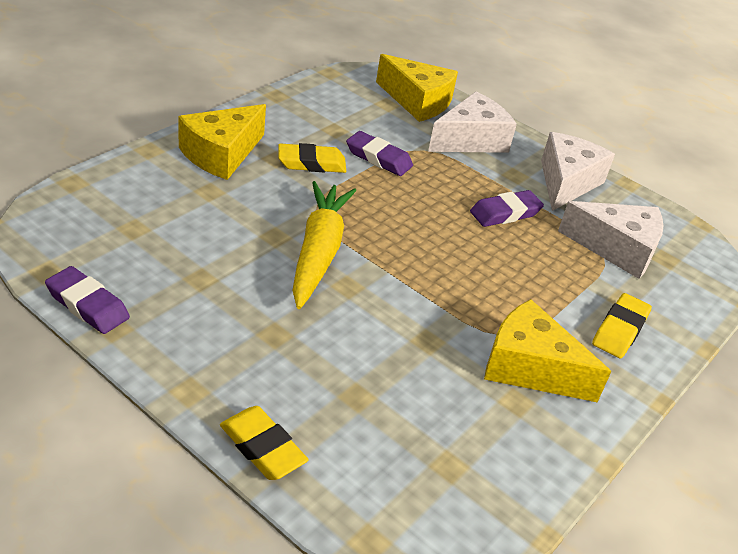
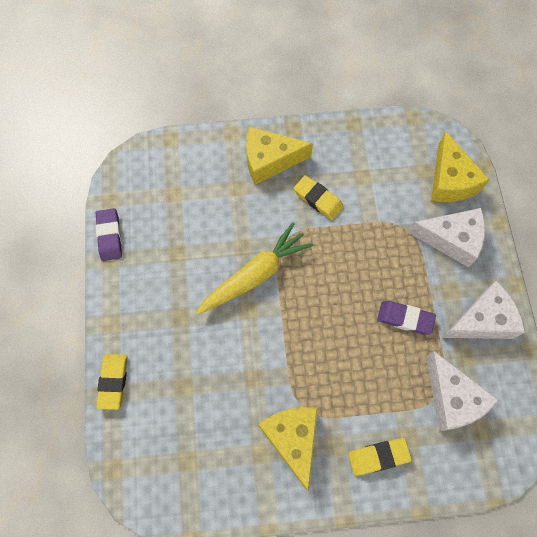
camera: 50 degrees right, 30 degrees up
purple eraser [346,131,413,176] -> none

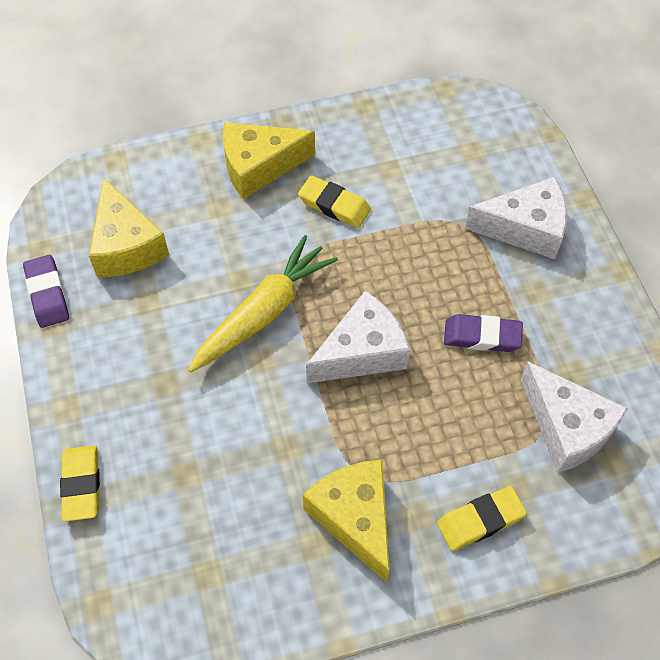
camera: 10 degrees left, 10 degrees down
yellow cheese [431,131,490,202] -> yellow cheese moved to [89,177,169,277]
white cheese [442,281,525,339] -> white cheese moved to [306,291,410,383]

